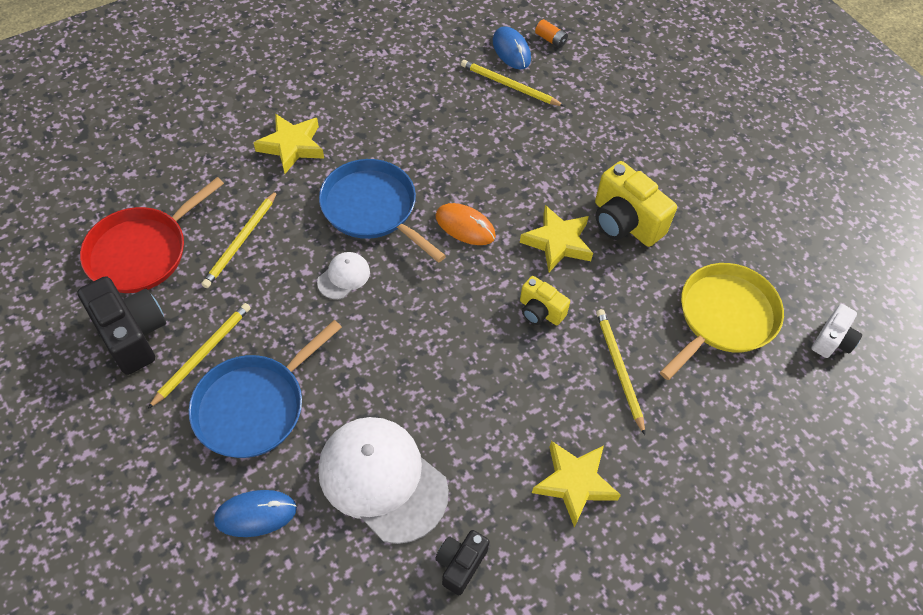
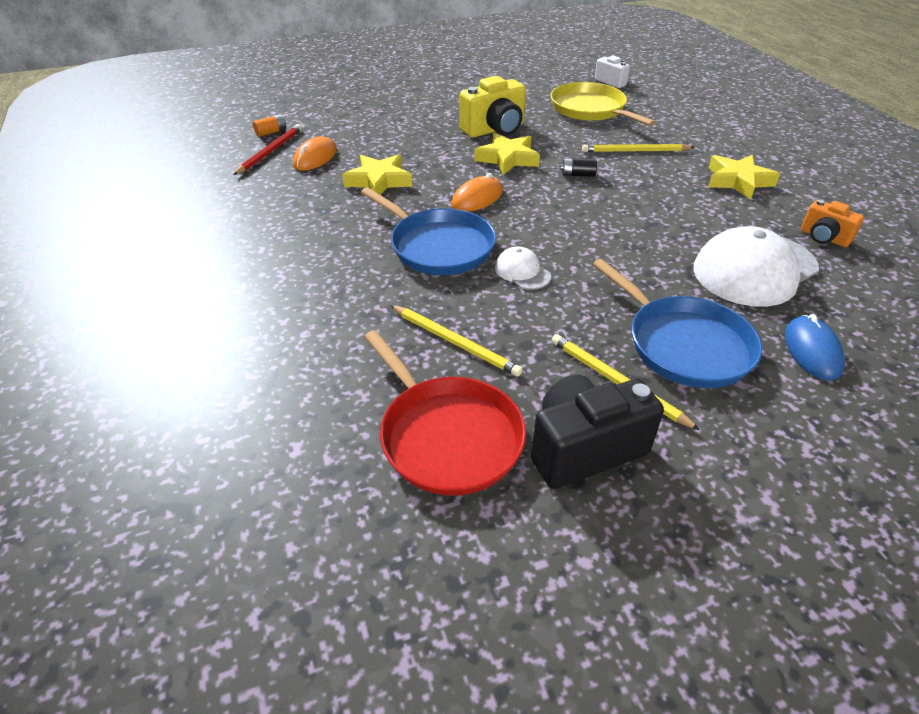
camera: 75 degrees left, 15 degrees down
yellow star [253,114,324,174] -> yellow star moved to [342,155,413,195]
blue pan [319,159,446,263] -> blue pan turned 105 degrees counterclockwise [361,187,496,275]
black camera [435,530,490,595] -> orange camera [801,200,864,247]
yellow pencil [461,60,564,106] -> orange mouse [293,136,337,171]
blue mouse [493,26,531,69] -> red pencil [233,124,302,175]
yellow camera [520,276,570,325] -> black battery [560,158,597,176]

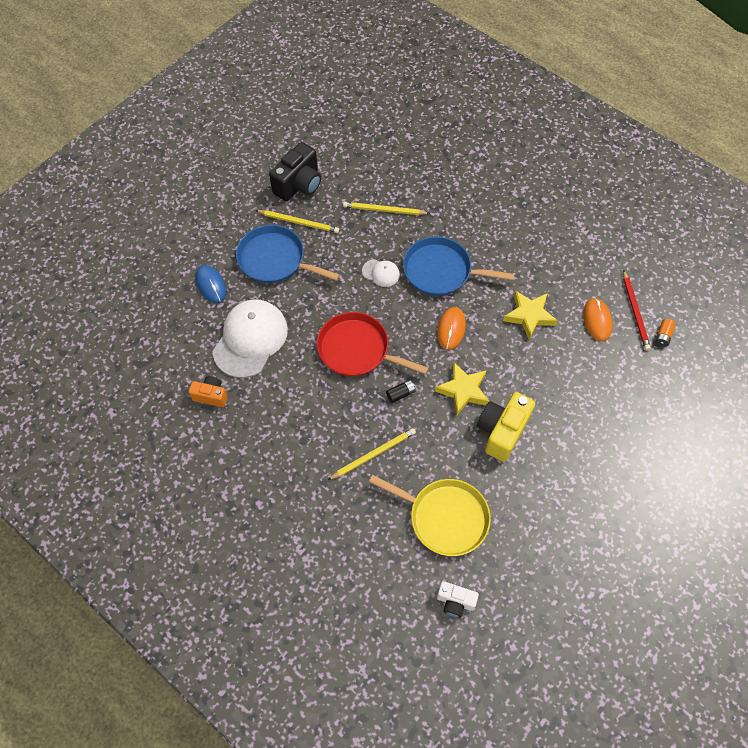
camera: 150 degrees right, 20 degrees up
red pan [364,330,526,495] -> red pan moved to [317,312,429,376]
yellow star [708,155,780,200] -> none

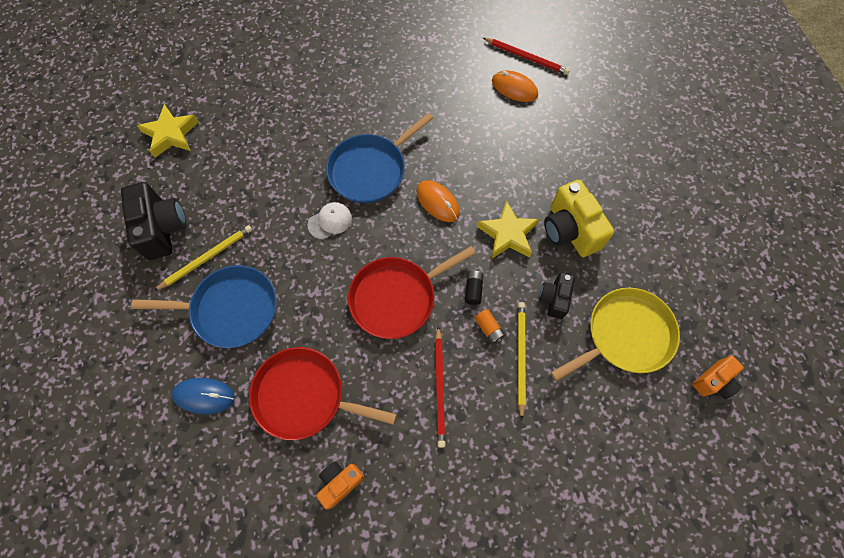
camera: 55 degrees left, 5 degrees up
white cap [213,299,288,378] -> red pan [249,347,397,440]
blue pan [236,225,340,283] -> blue pan turned 150 degrees counterclockwise [131,265,277,348]
yellow pencil [343,202,430,215] -> none
white camera [437,581,479,618] -> orange camera [692,356,744,399]
yellow star [503,290,558,339] -> yellow star moved to [137,104,199,157]
orange battery [655,319,676,347] -> orange battery moved to [475,309,505,344]
none -> red pencil [435,326,446,448]
none -> black camera [539,273,575,319]

